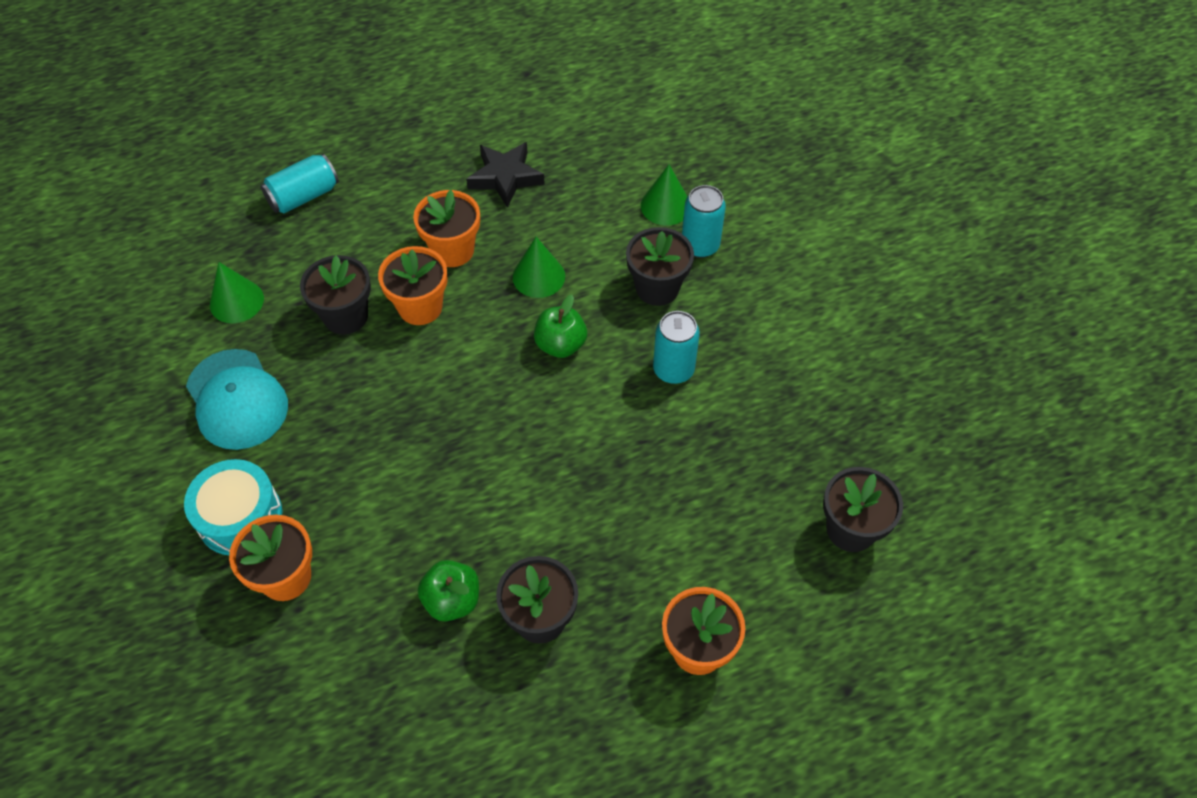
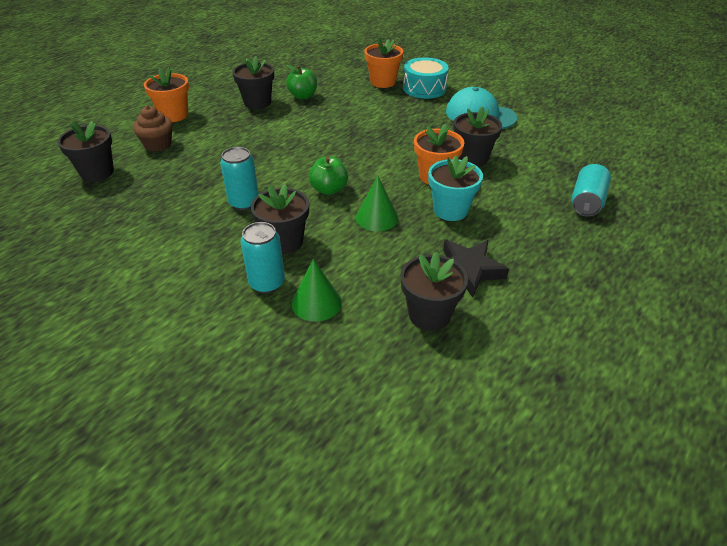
camera: 150 degrees right, 15 degrees down
green cone [210,262,264,323] -> none
orange flower pot [413,190,480,267] -> turquoise flower pot [428,155,483,221]
none -> brown cupcake [133,106,173,152]
none -> black flower pot [401,252,468,331]

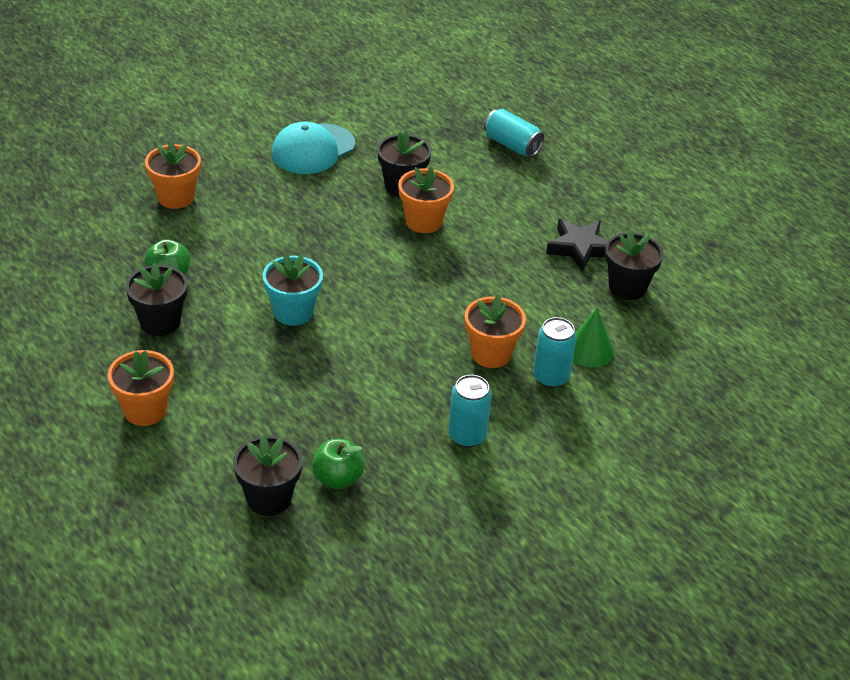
camera: 75 degrees left, 0 degrees up
brown cupcake [133,106,173,152] -> none
turquoise can [220,147,259,210] -> turquoise can moved to [448,375,492,448]
black flower pot [251,184,309,254] -> orange flower pot [465,294,526,368]
green apple [309,156,348,195] -> green apple moved to [312,439,364,489]
green cone [356,176,398,231] -> none
turquoise drum [403,57,449,99] -> none
turquoise flower pot [428,155,483,221] -> turquoise flower pot moved to [263,253,323,326]

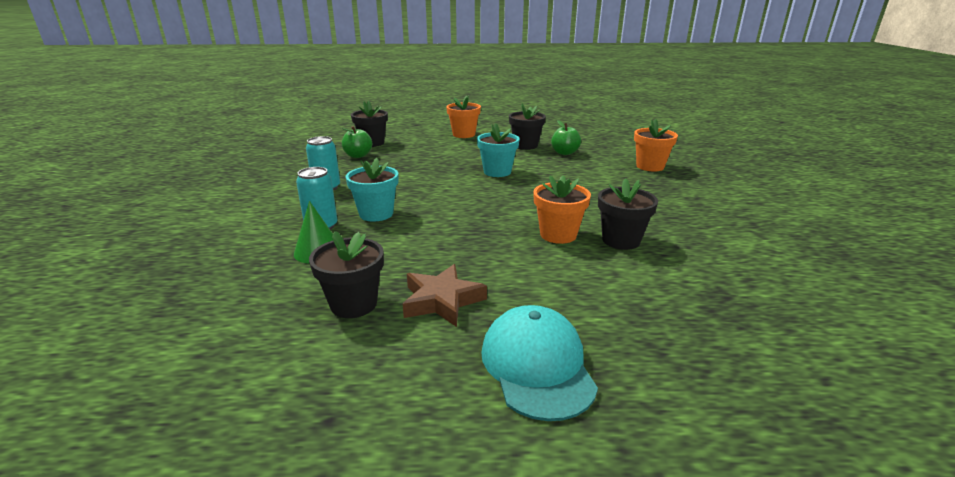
camera: 125 degrees right, 15 degrees down
turquoise cap [272,121,355,174] -> turquoise cap moved to [481,305,598,421]
orange flower pot [465,294,526,368] -> turquoise flower pot [346,158,399,222]
turquoise can [484,109,544,157] -> none
black star [546,218,608,272] -> brown star [403,264,487,327]

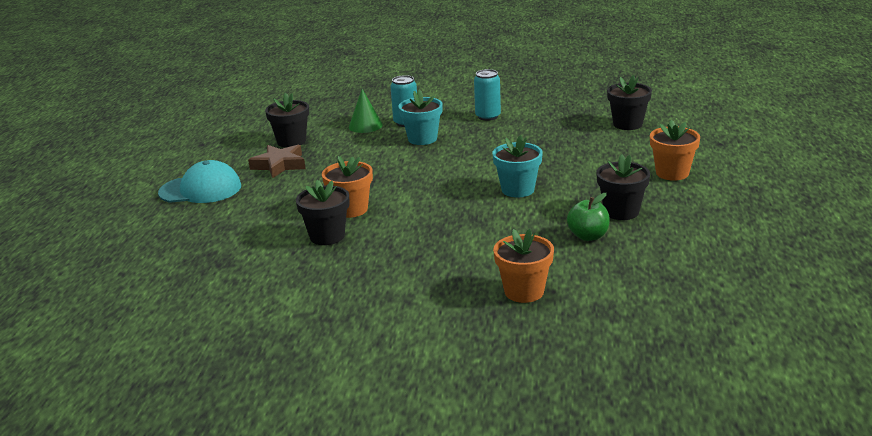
camera: 100 degrees right, 0 degrees up
green apple [341,126,372,158] -> none

